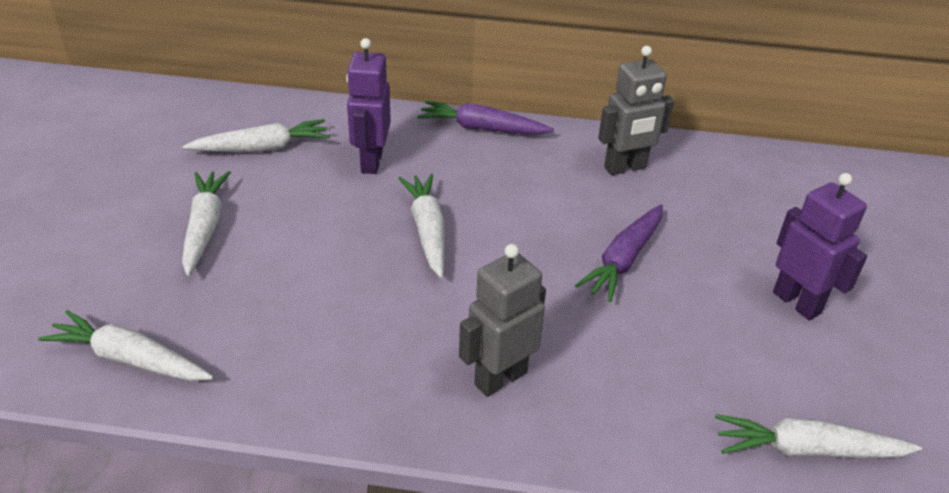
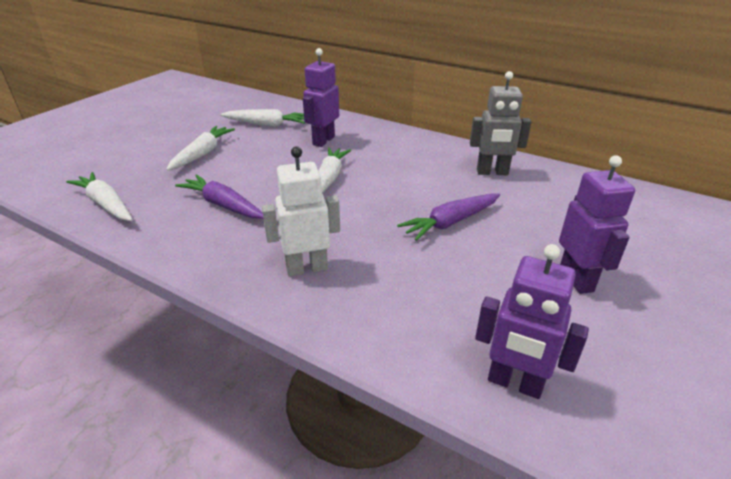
camera: 25 degrees right, 5 degrees down
purple carrot [417,100,554,134] -> purple carrot moved to [175,174,264,219]
grey robot [459,244,546,397] -> white robot [262,146,340,277]
white carrot [715,414,922,458] -> purple robot [475,244,589,399]

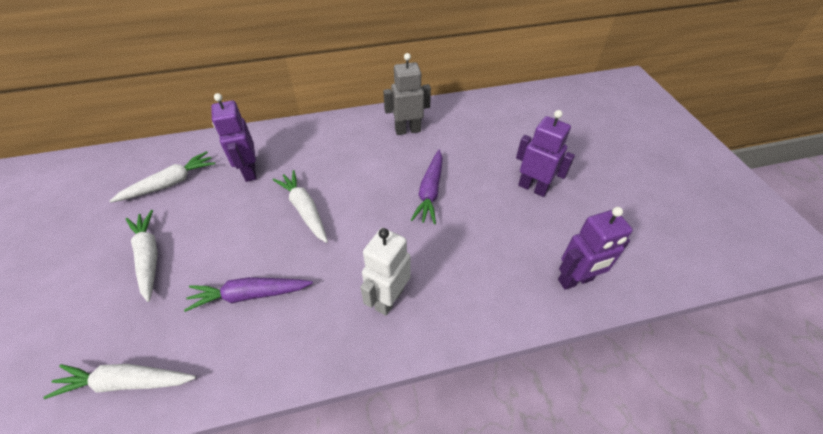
camera: 45 degrees left, 15 degrees up
grey robot [470,71,532,175] -> grey robot turned 150 degrees counterclockwise [383,53,431,135]

